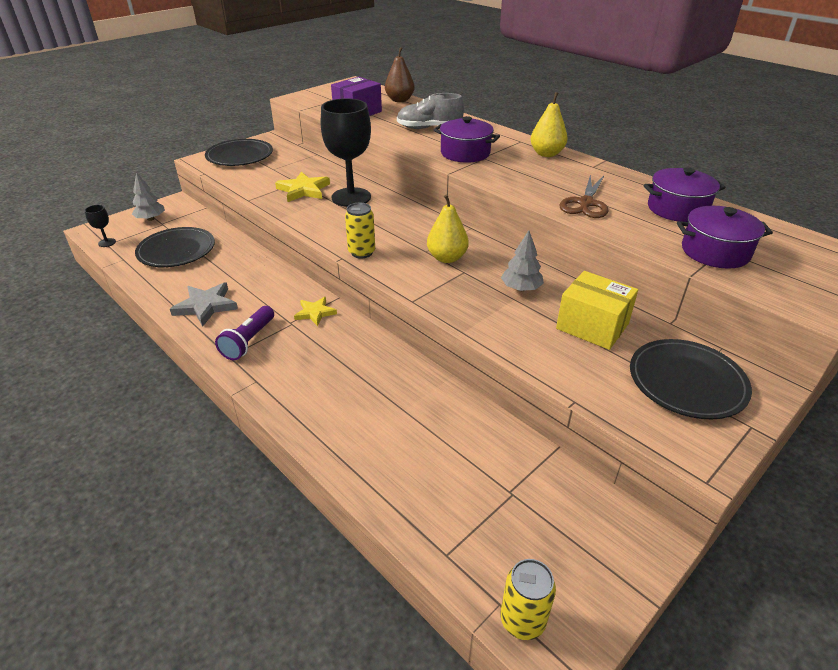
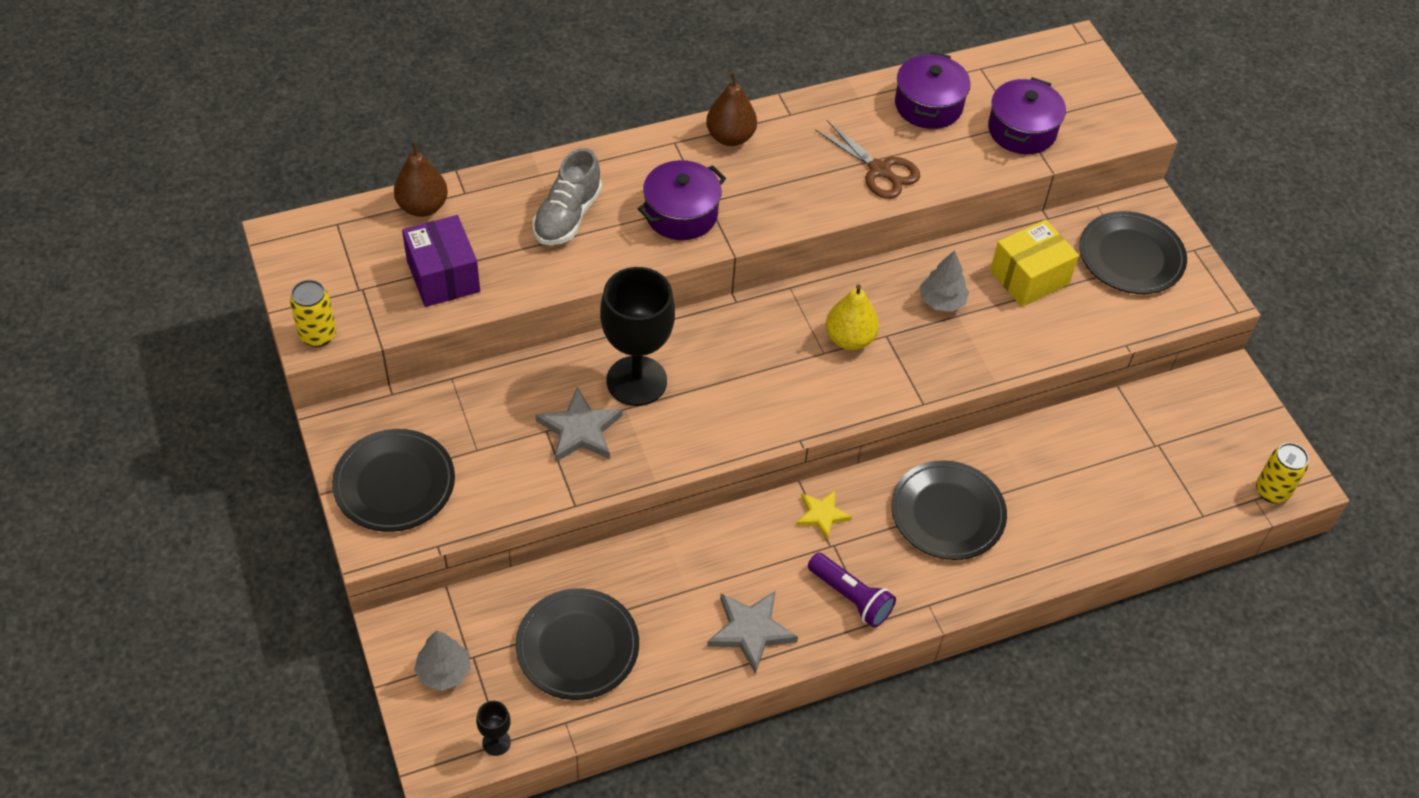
camera: 70 degrees left, 15 degrees up
yellow star [275,171,330,202] -> grey star [535,387,623,463]
yellow can [345,203,375,259] -> yellow can moved to [290,280,336,347]
yellow pear [531,92,568,157] -> brown pear [706,72,757,146]
none -> black plate [891,460,1007,560]

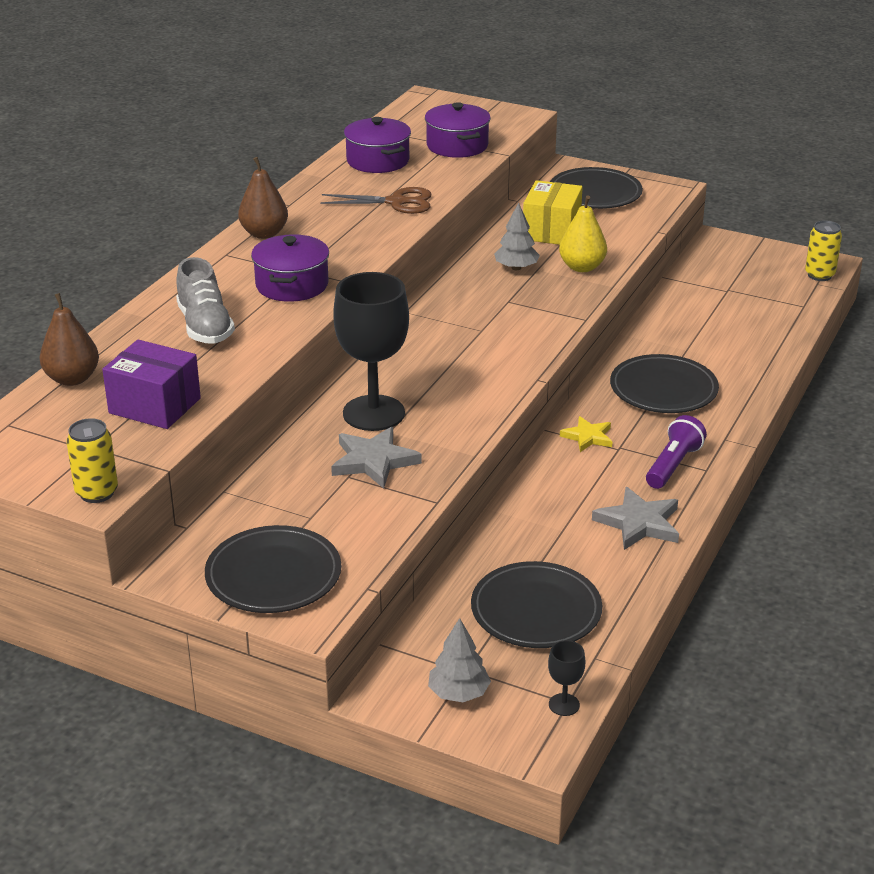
camera: 40 degrees left, 20 degrees down
purple flashlight [808,552,896,628] -> purple flashlight turned 60 degrees counterclockwise [646,415,707,489]
yellow pear [826,284,879,350] -> yellow pear moved to [559,196,607,272]

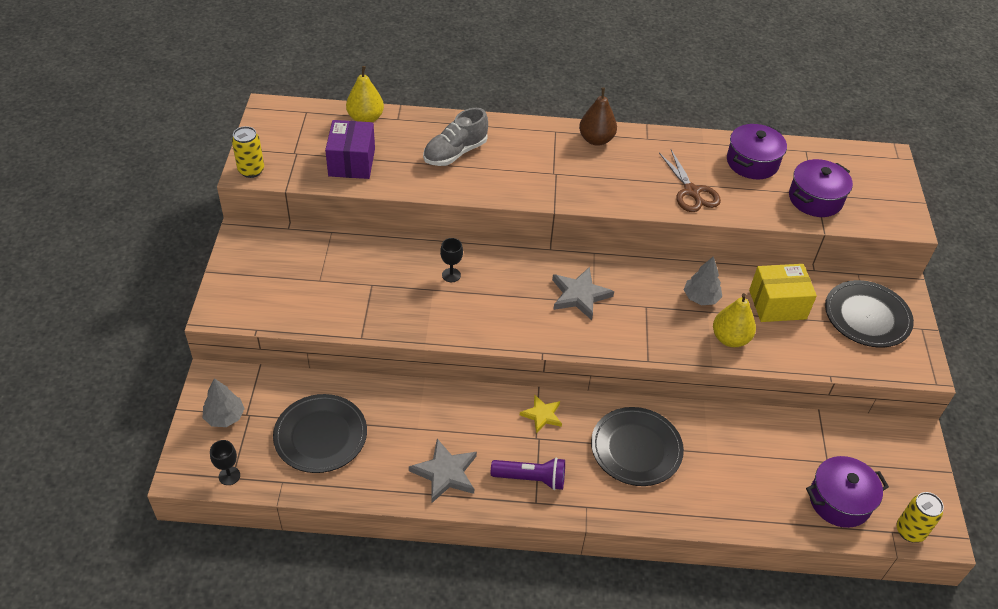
camera: 65 degrees right, 15 degrees up
brown pear [39,293,99,386] -> yellow pear [346,66,384,122]
black plate [205,525,341,613] -> none
purple pot [251,234,329,302] -> purple pot moved to [806,456,889,528]
grey star [331,427,422,489] -> grey star moved to [552,267,614,320]
black goblet [333,272,409,431] -> black goblet [440,238,463,282], size x0.42

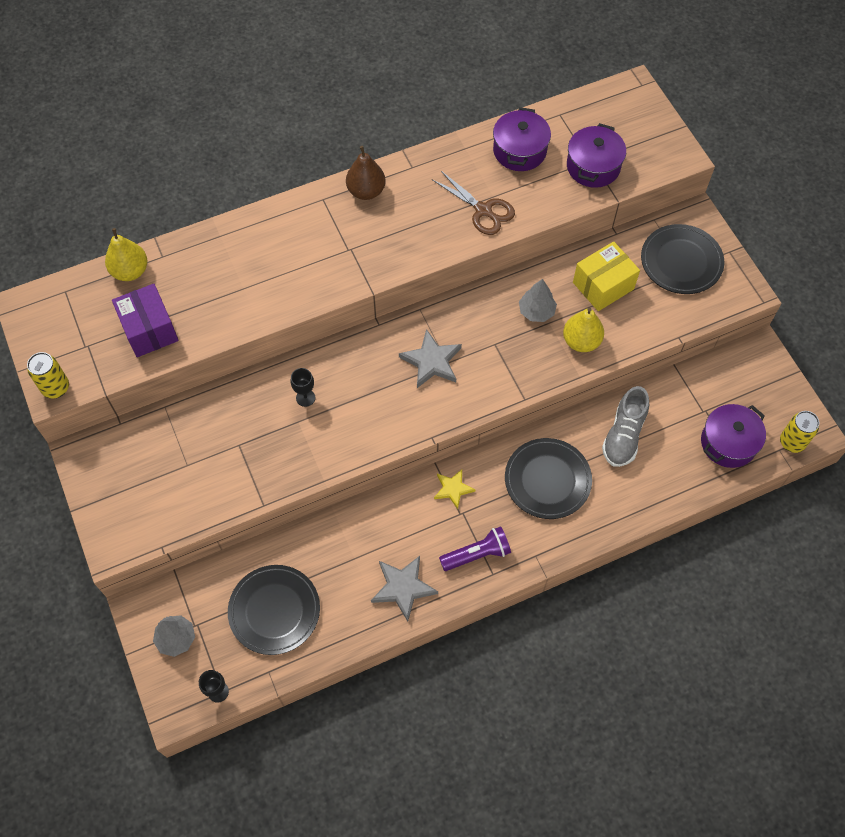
camera: 25 degrees left, 15 degrees up
grey shoe [423,108,488,166] -> grey shoe moved to [602,386,649,467]

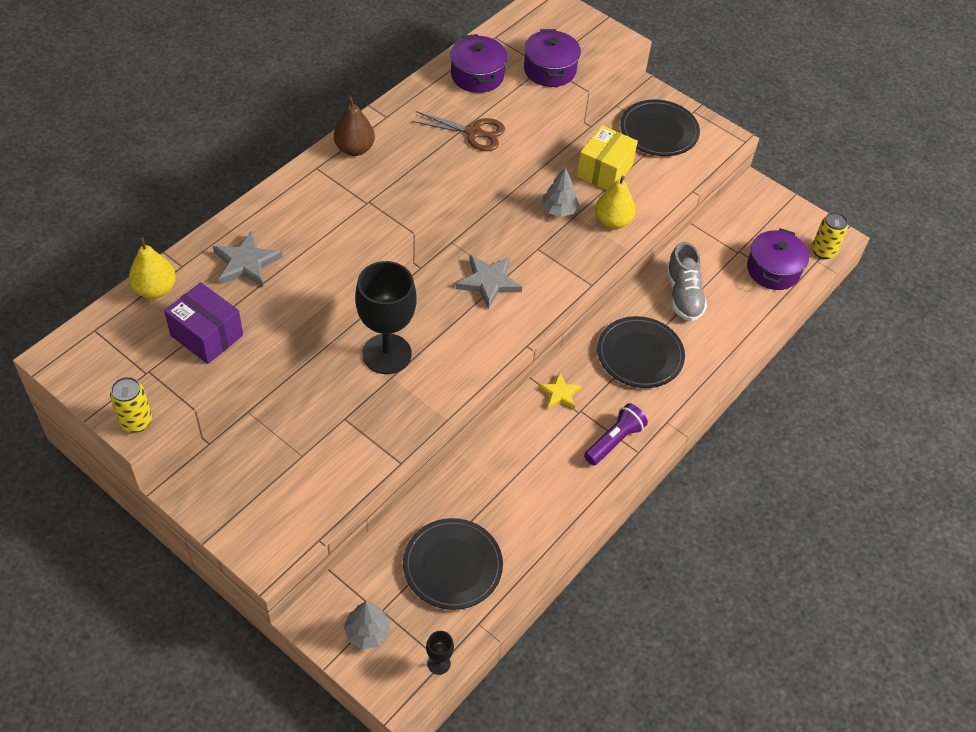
camera: 30 degrees left, 10 degrees down
black goblet [291,368,315,407] -> black goblet [355,261,417,374], size x2.39
grey star [371,556,438,622] -> grey star moved to [213,230,283,287]

